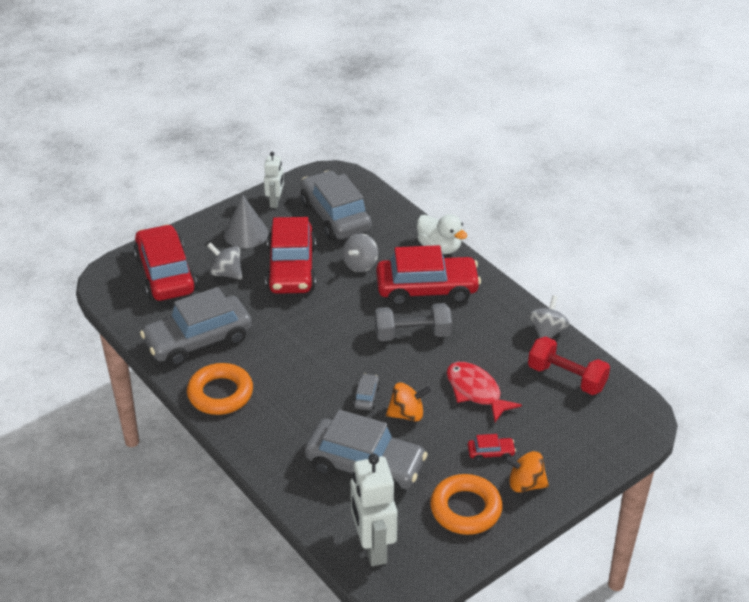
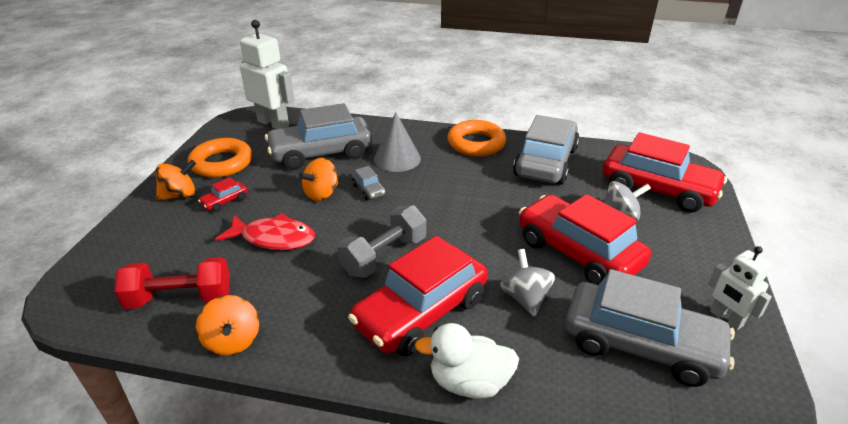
camera: 140 degrees right, 5 degrees down
grey cone [224,195,269,248] -> grey cone moved to [374,112,421,172]
grey spinning top [529,295,569,338] -> orange spinning top [196,295,259,356]

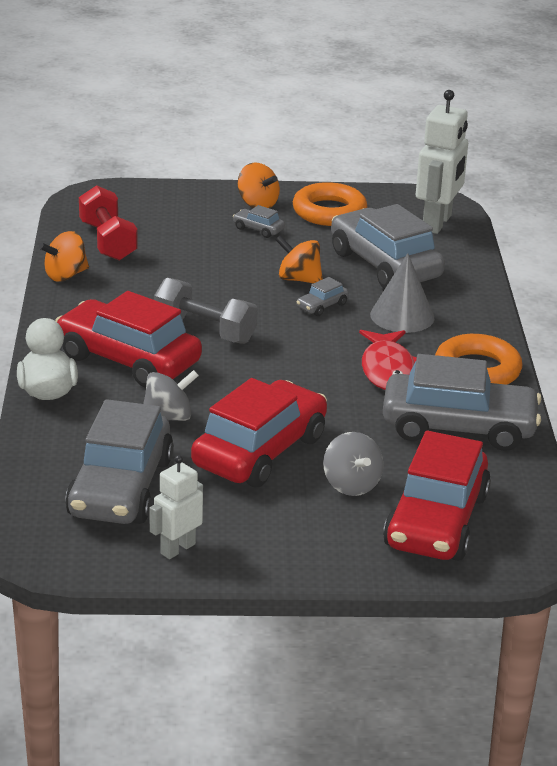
camera: 75 degrees right, 5 degrees down
red car [198,177,247,212] -> grey car [233,205,285,238]
red fish [215,213,315,250] -> red fish moved to [359,330,417,390]

